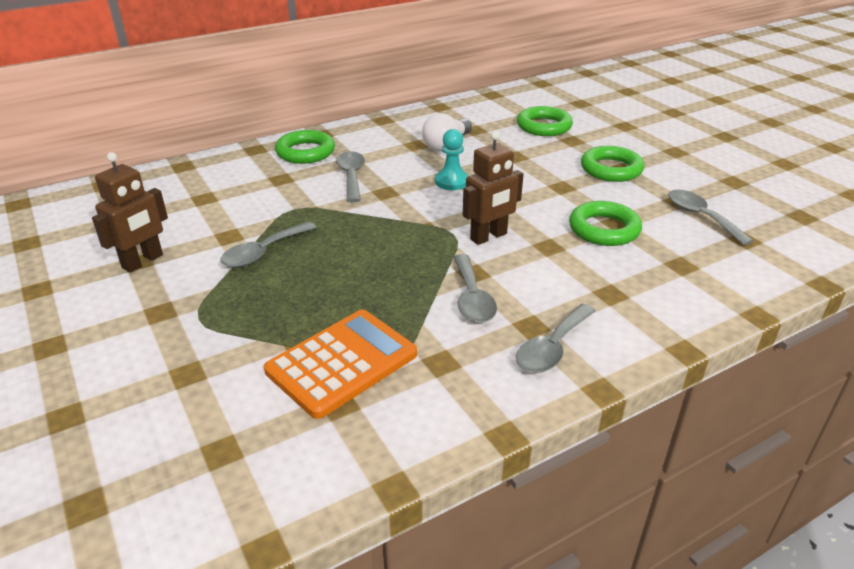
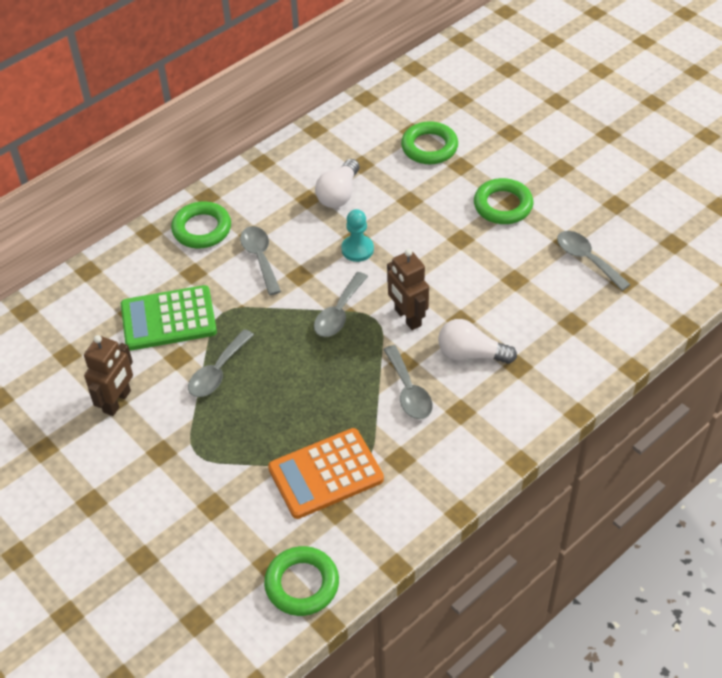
camera: 10 degrees left, 15 degrees up
orange calculator [264,310,417,419] -> orange calculator turned 150 degrees counterclockwise [268,428,384,519]
brown robot [463,131,524,245] -> brown robot turned 105 degrees clockwise [387,249,429,330]
grey spoon [516,304,596,373] -> grey spoon moved to [314,272,368,337]
green ring [569,201,642,246] -> green ring moved to [264,546,339,616]
none -> green calculator [121,285,217,350]
none -> white light bulb [438,319,517,364]

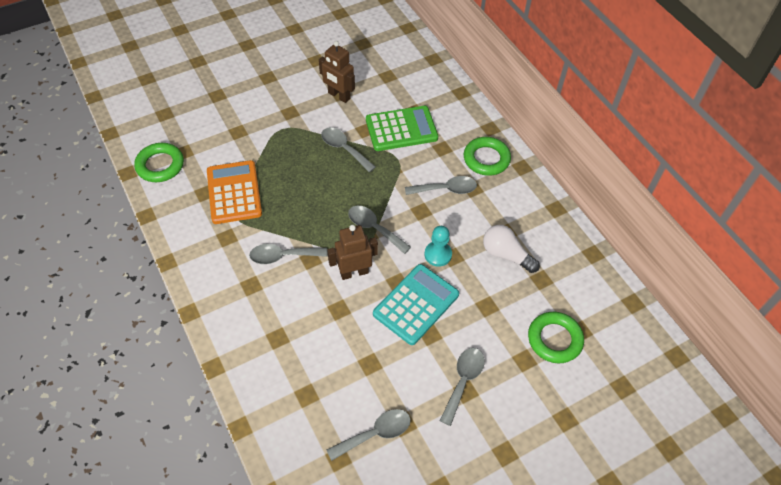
camera: 100 degrees right, 5 degrees up
green calculator [121,285,217,350] -> green calculator turned 75 degrees clockwise [366,106,438,151]
white light bulb [438,319,517,364] -> none
green ring [474,178,533,224] -> grey spoon [440,348,484,426]
none -> turquoise calculator [373,264,459,345]

